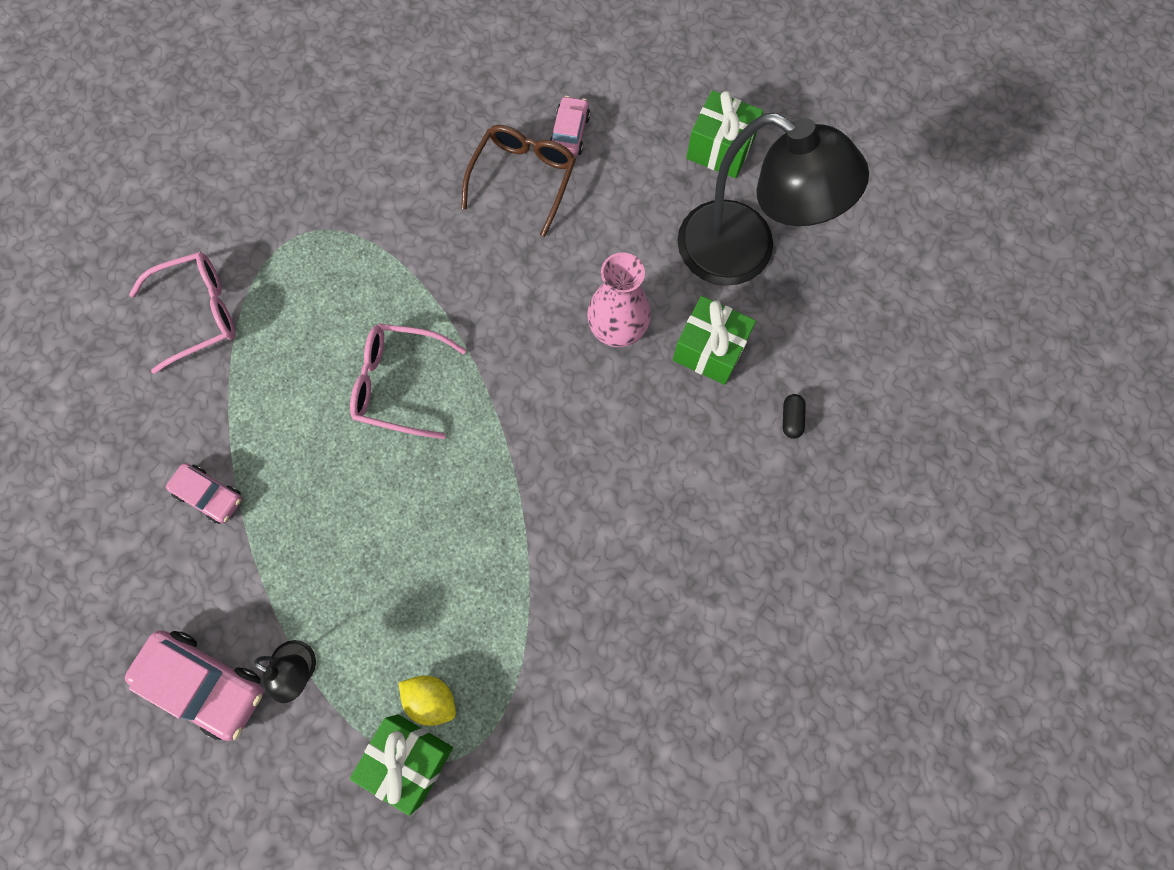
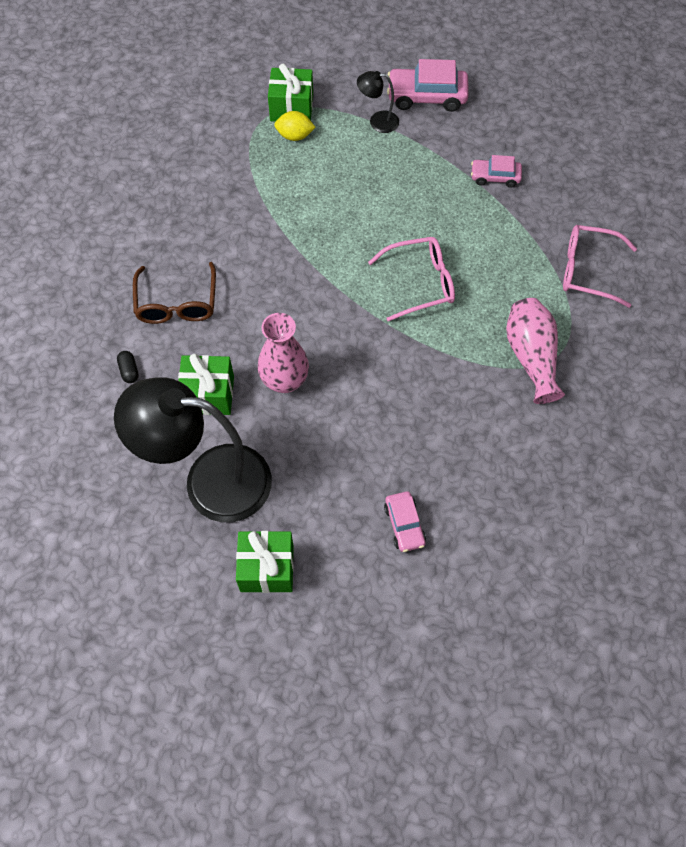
camera: 155 degrees right, 10 degrees down
pink glasses [129,252,236,374] -> pink glasses turned 60 degrees clockwise [563,225,637,308]
brown glasses [461,125,576,237] -> brown glasses moved to [133,262,216,324]
none -> pink vase [506,298,565,404]

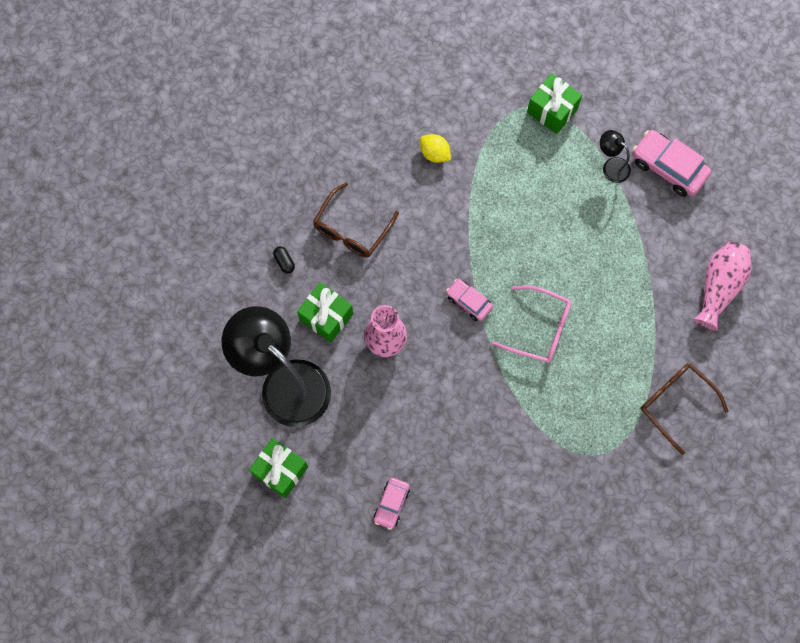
camera: 35 degrees right, 10 degrees up
black capsule [117,351,139,383] -> black capsule turned 45 degrees counterclockwise [273,246,295,274]
yellow lemon [274,111,316,141] -> yellow lemon moved to [420,134,451,163]
pink car [471,155,522,188] -> pink car moved to [446,279,493,321]
pink vase [506,298,565,404] -> pink vase moved to [693,241,751,330]
pink glasses [563,225,637,308] -> brown glasses [641,363,729,455]

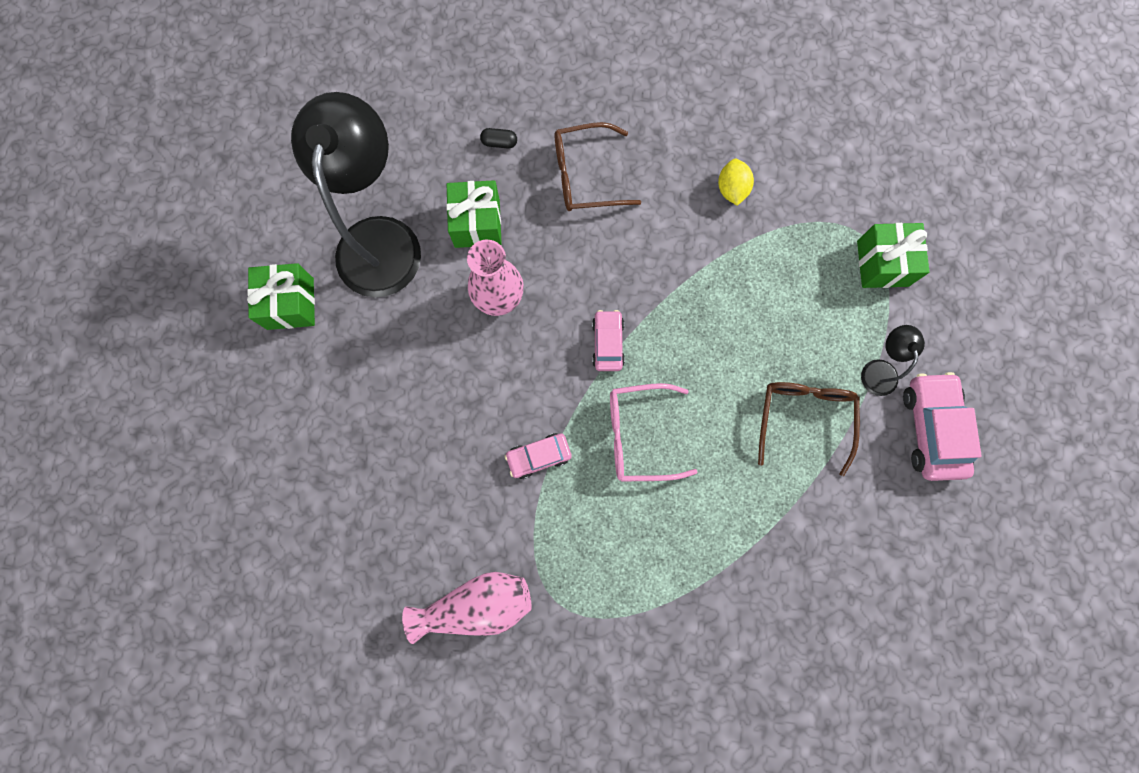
camera: 50 degrees right, 5 degrees up
black capsule [273,246,295,274] -> black capsule turned 75 degrees clockwise [480,128,517,148]
pink car [374,478,410,530] -> pink car moved to [505,433,572,479]
pink glasses [492,285,571,363] -> pink glasses turned 105 degrees clockwise [610,383,698,482]
brown glasses [641,363,729,455] -> brown glasses moved to [758,382,860,476]
pink vase [693,241,751,330] -> pink vase moved to [402,572,531,644]

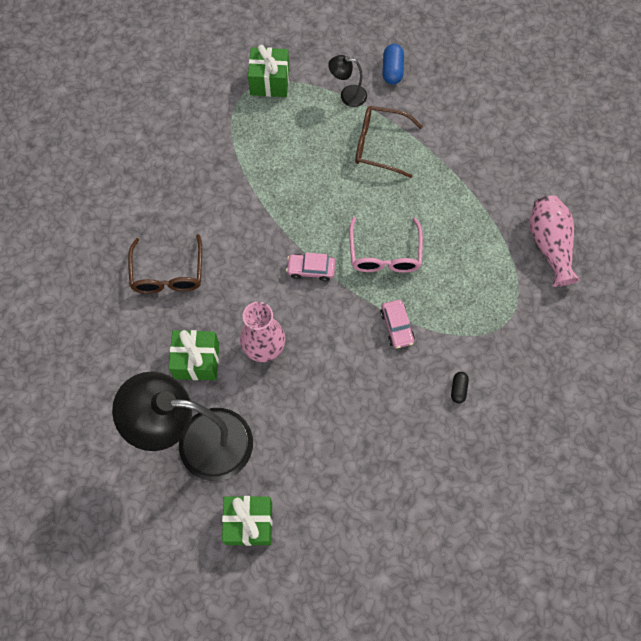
camera: 85 degrees left, 10 degrees down
pink vase [402,572,531,644] -> pink vase moved to [529,195,580,287]
black capsule [480,128,517,148] -> black capsule moved to [451,372,469,403]
yellow lemon [718,159,754,206] -> none
pink car [903,372,982,481] -> blue capsule [383,44,404,85]

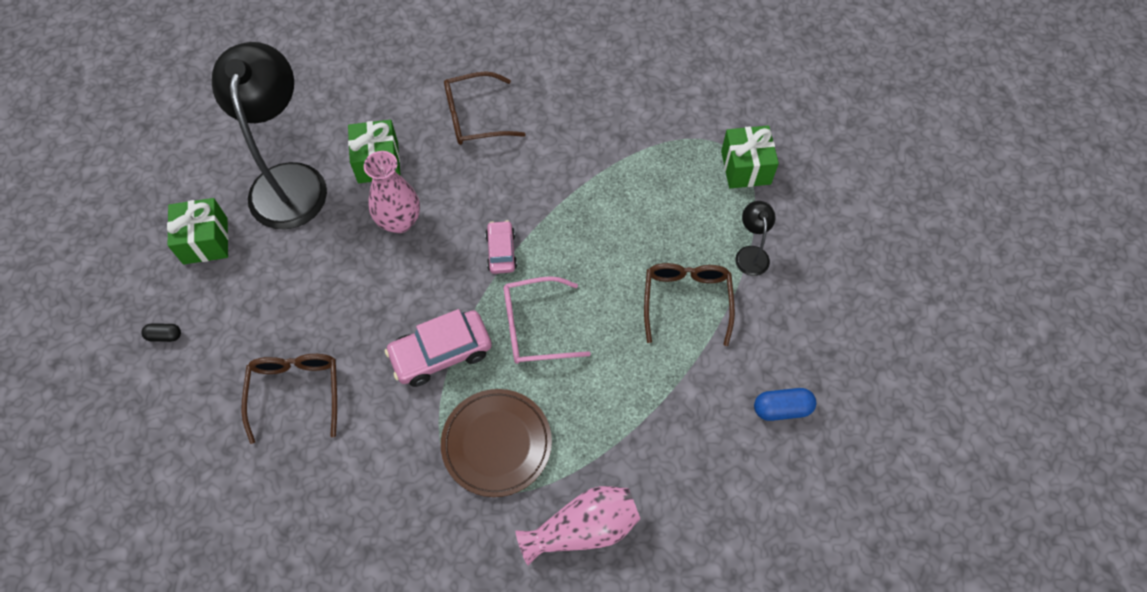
camera: 80 degrees right, 5 degrees down
pink car [380,300,415,348] -> pink car [385,309,492,387], size x1.67
blue capsule [383,44,404,85] -> blue capsule moved to [754,388,816,421]
black capsule [451,372,469,403] -> black capsule moved to [141,323,181,342]
none -> brown glasses [241,354,337,444]
none -> brown plate [441,389,552,497]

